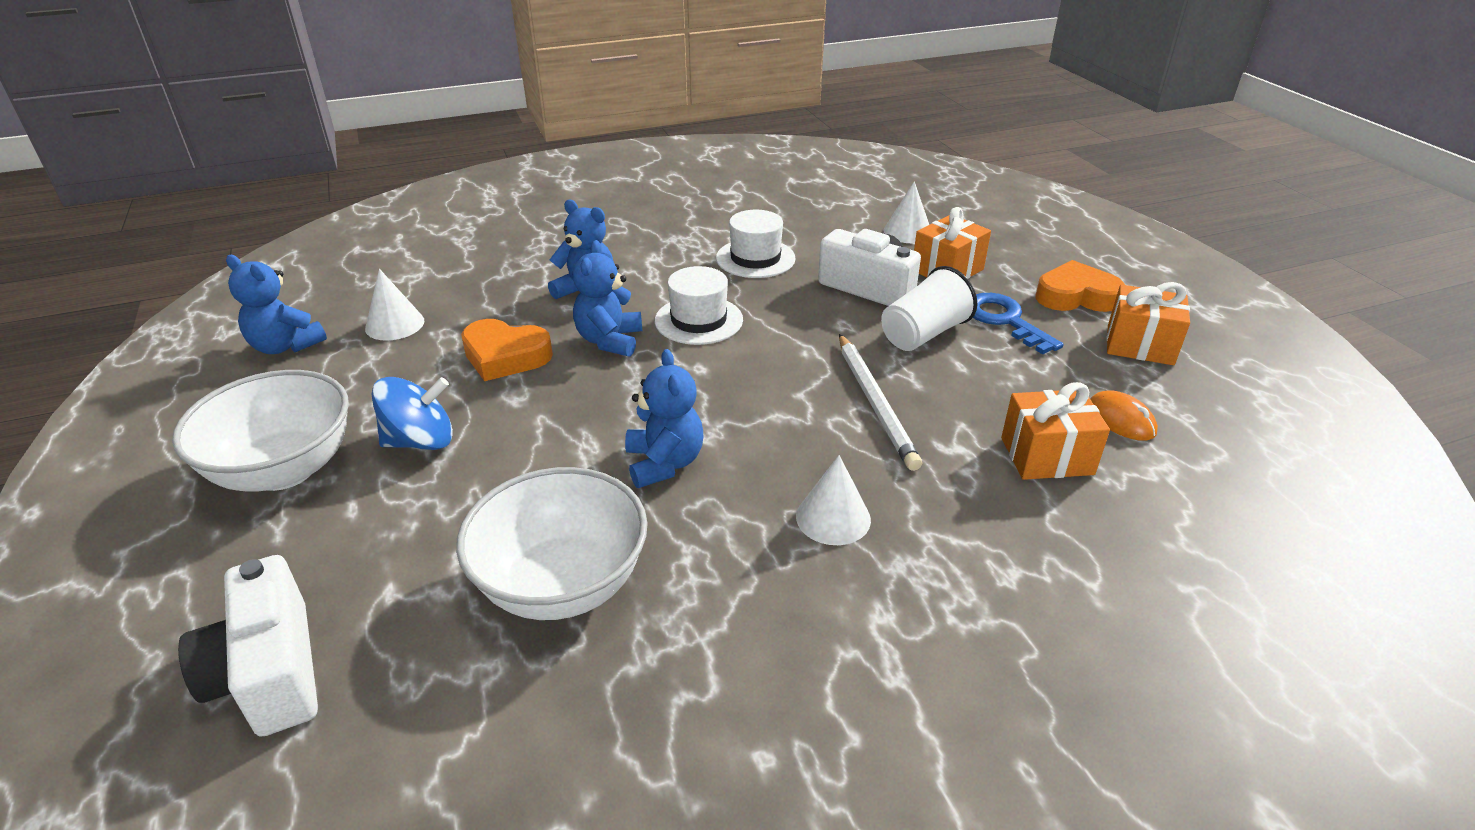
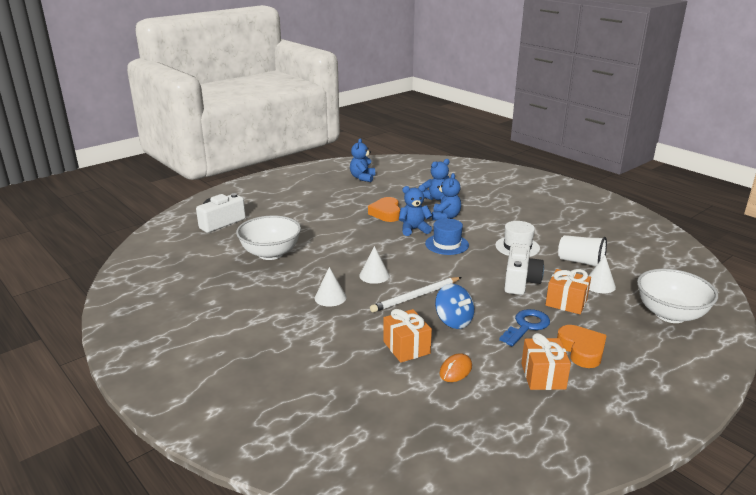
camera: 70 degrees right, 10 degrees down
white bowl [172,370,349,492] -> white bowl moved to [637,269,718,323]
white cone [365,269,424,341] -> white cone moved to [359,246,390,284]
blue spinning top [371,377,453,450] -> blue spinning top moved to [435,284,474,329]
blue teddy bear [625,349,703,488] -> blue teddy bear moved to [422,159,450,200]
white hat [655,266,743,345] -> blue hat [425,218,469,255]
white cup [881,266,977,351] -> white cup moved to [558,235,607,267]

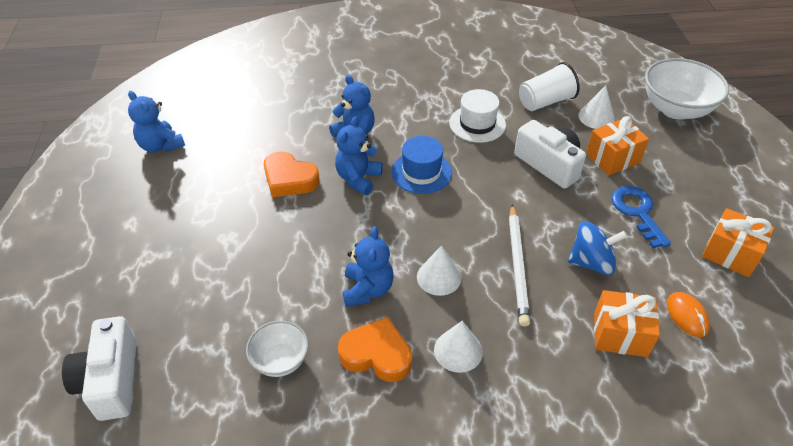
camera: 55 degrees left, 20 degrees up
white bowl [236,215,301,260] -> white bowl [246,321,309,377], size x0.56
blue teddy bear [422,159,450,200] -> blue teddy bear moved to [343,226,394,307]
orange heart [557,325,607,368] -> orange heart moved to [338,317,412,382]

